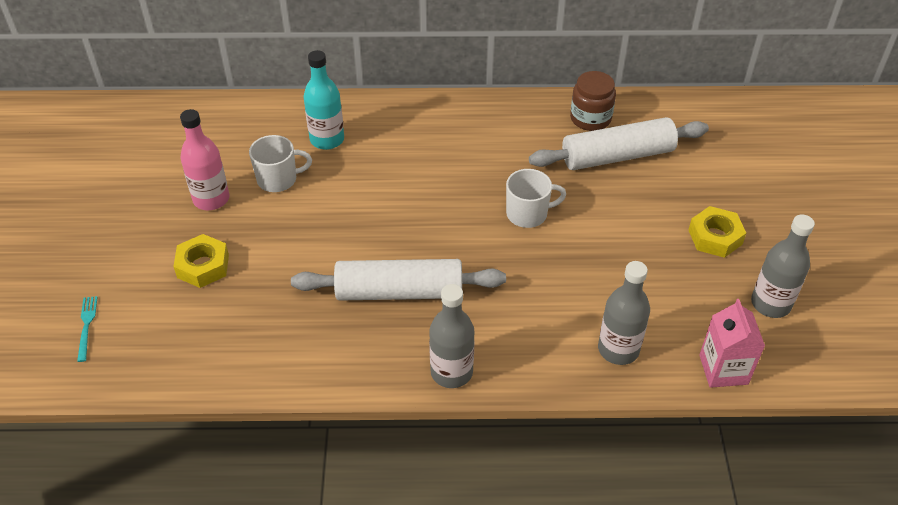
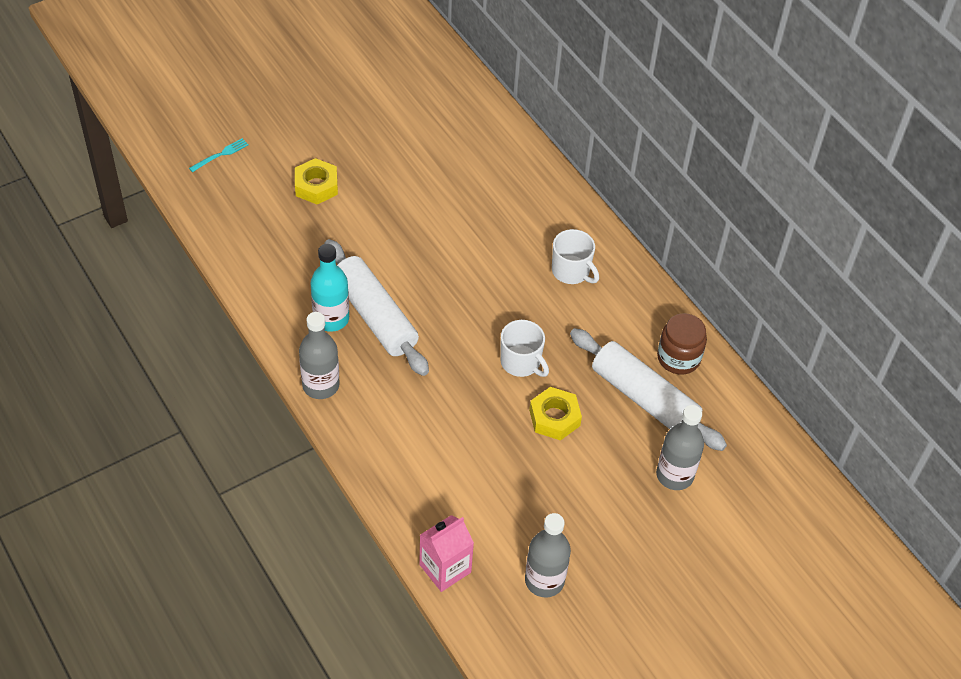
camera: 55 degrees right, 5 degrees up
pink bottle [180,109,230,210] -> none
white mug [249,135,312,192] -> white mug moved to [552,229,599,284]
turquoise bottle [304,50,344,150] -> turquoise bottle moved to [310,244,349,332]
grey bottle [598,261,650,365] -> grey bottle moved to [656,405,704,490]
yellow nut [688,206,746,258] -> yellow nut moved to [529,387,582,440]

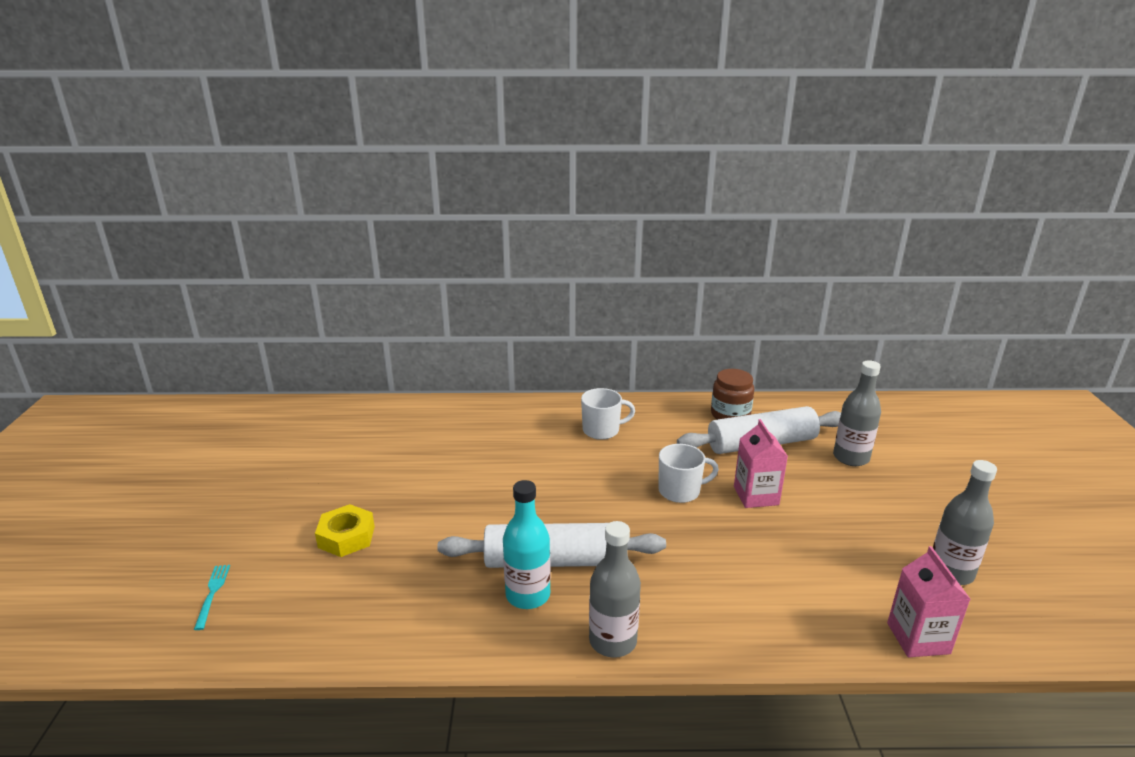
camera: 55 degrees left, 25 degrees down
yellow nut [529,387,582,440] -> pink carton [734,419,788,508]

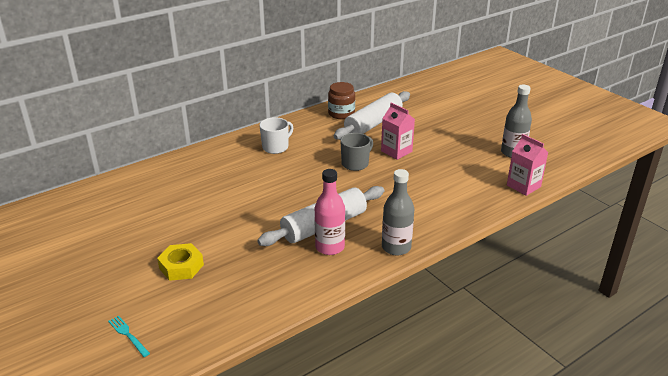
camera: 35 degrees left, 5 degrees up
turquoise bottle [503,480,551,609] -> pink bottle [314,169,345,255]
white mug [658,444,719,503] -> grey mug [340,133,373,171]
grey bottle [833,360,881,466] -> none

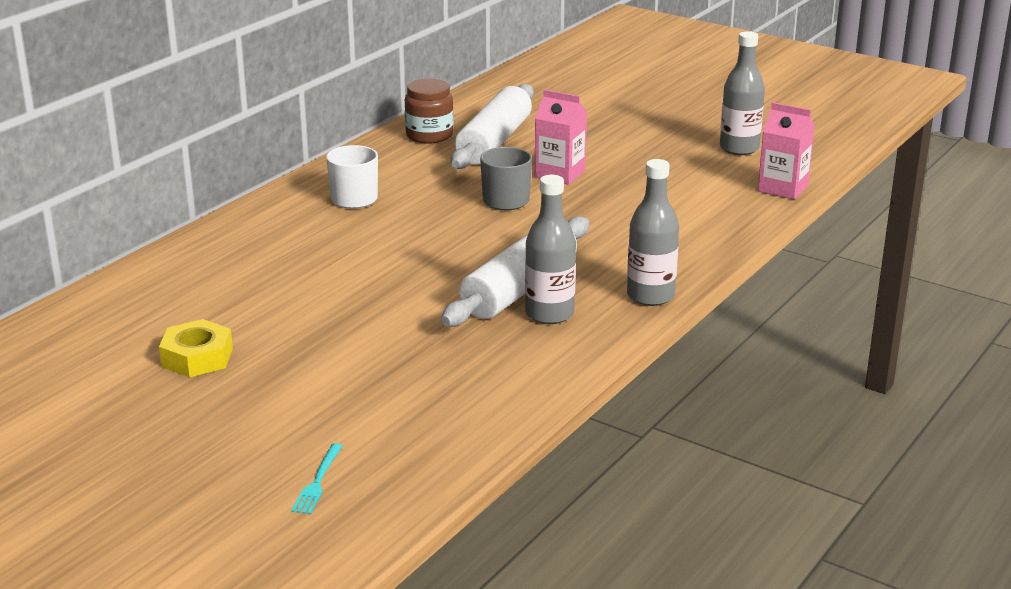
camera: 20 degrees left, 5 degrees down
turquoise fork [108,316,150,357] -> turquoise fork turned 105 degrees counterclockwise [291,443,343,514]
yellow nut [157,243,204,281] -> yellow nut moved to [159,319,233,377]
pink bottle [314,169,345,255] -> grey bottle [525,175,576,324]

